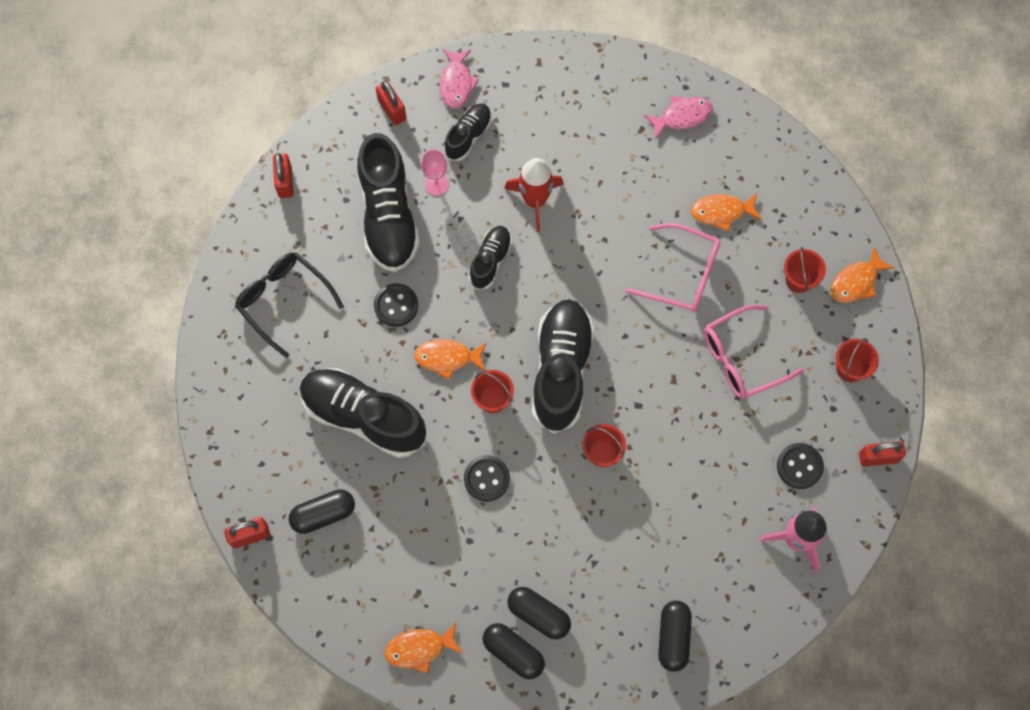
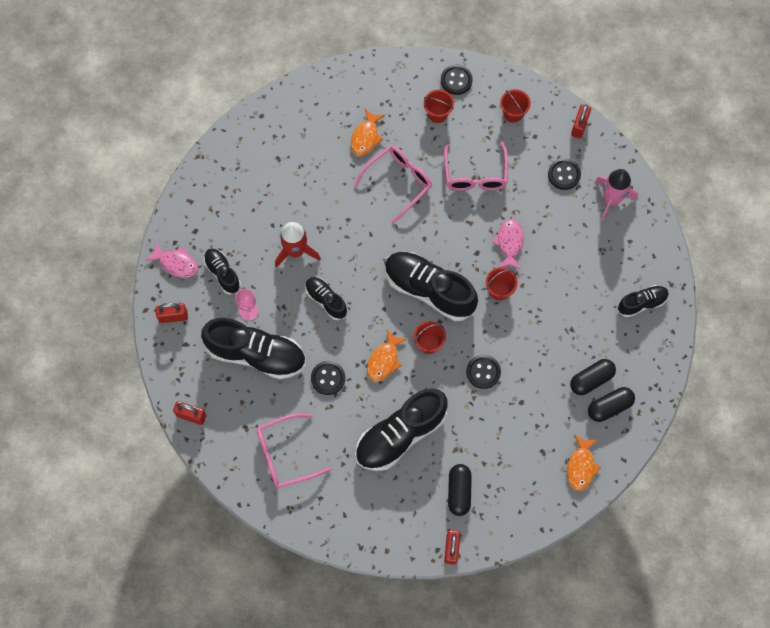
camera: 65 degrees left, 0 degrees up
black glasses [235,252,344,358] -> pink glasses [257,413,331,488]
pink fish [644,96,713,139] -> pink fish moved to [492,219,524,270]
black capsule [658,601,692,672] -> black shoe [618,285,669,317]
orange fish [831,247,895,303] -> black button [441,65,473,95]

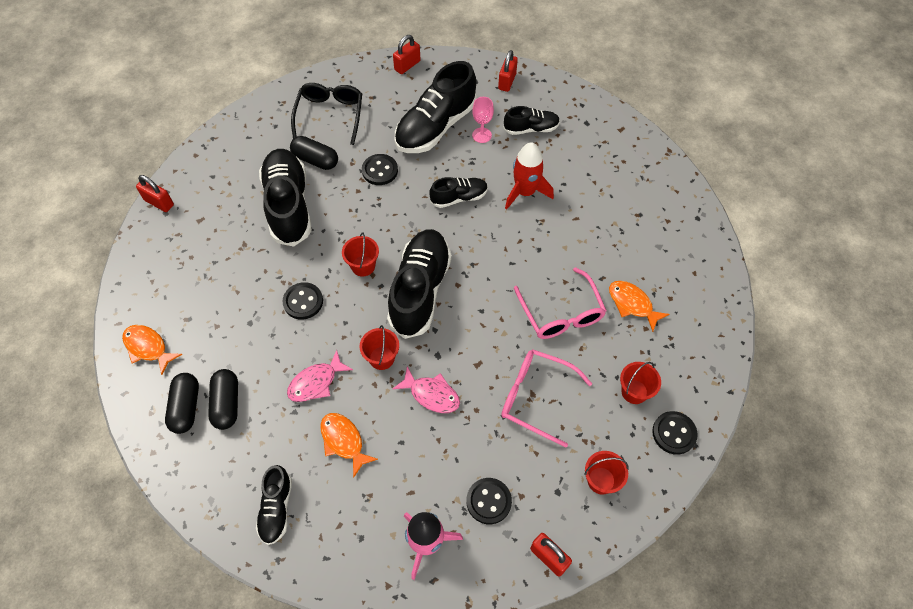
camera: 115 degrees right, 10 degrees down
pink fish [145,242,198,278] -> pink fish moved to [287,350,353,402]
pink glasses [257,413,331,488] -> black glasses [291,83,362,145]
orange fish [367,330,407,382] -> orange fish moved to [320,413,378,478]
black shoe [385,252,478,321] -> black shoe turned 45 degrees counterclockwise [387,229,452,339]
black capsule [448,464,472,516] -> black capsule moved to [290,136,338,170]

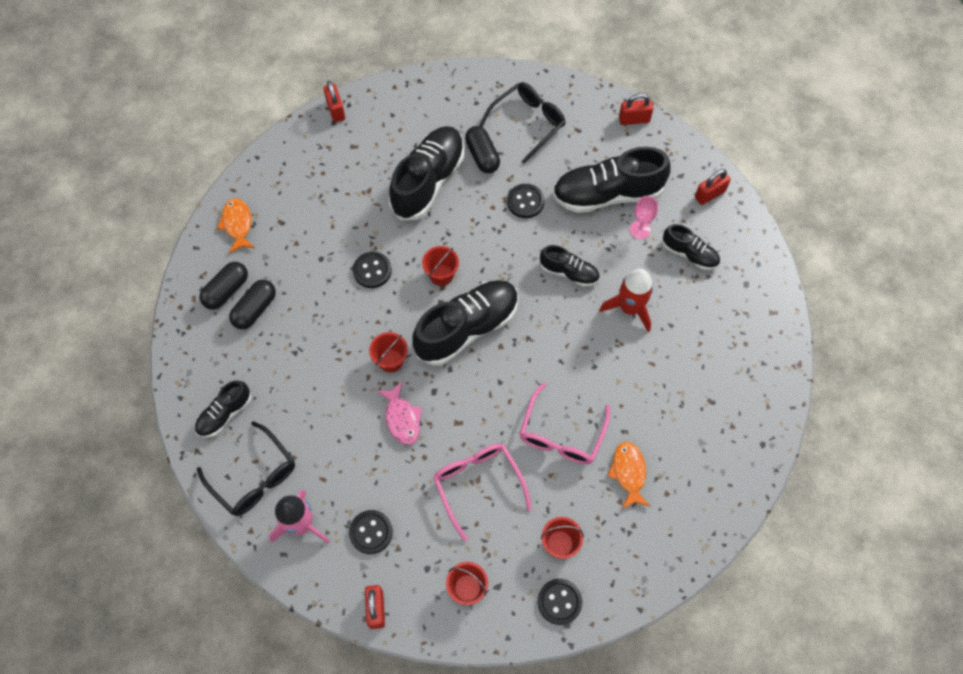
camera: 40 degrees right, 5 degrees up
pink fish [287,350,353,402] -> none
orange fish [320,413,378,478] -> none
none -> black glasses [197,421,295,516]

